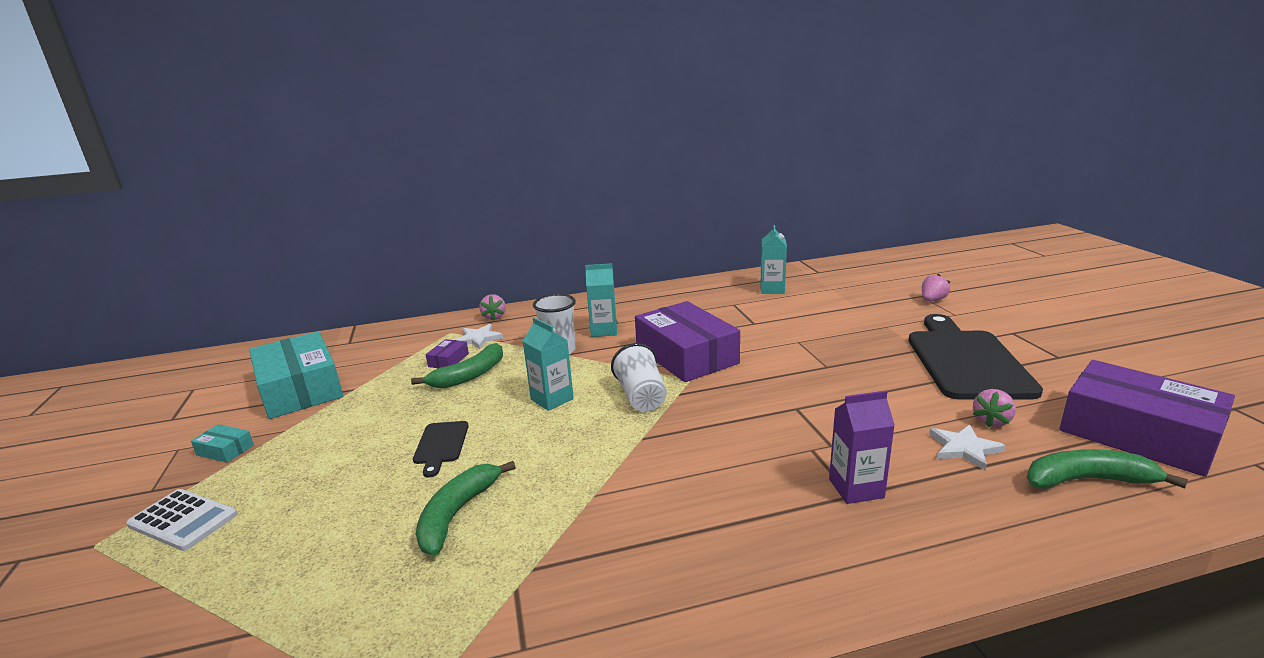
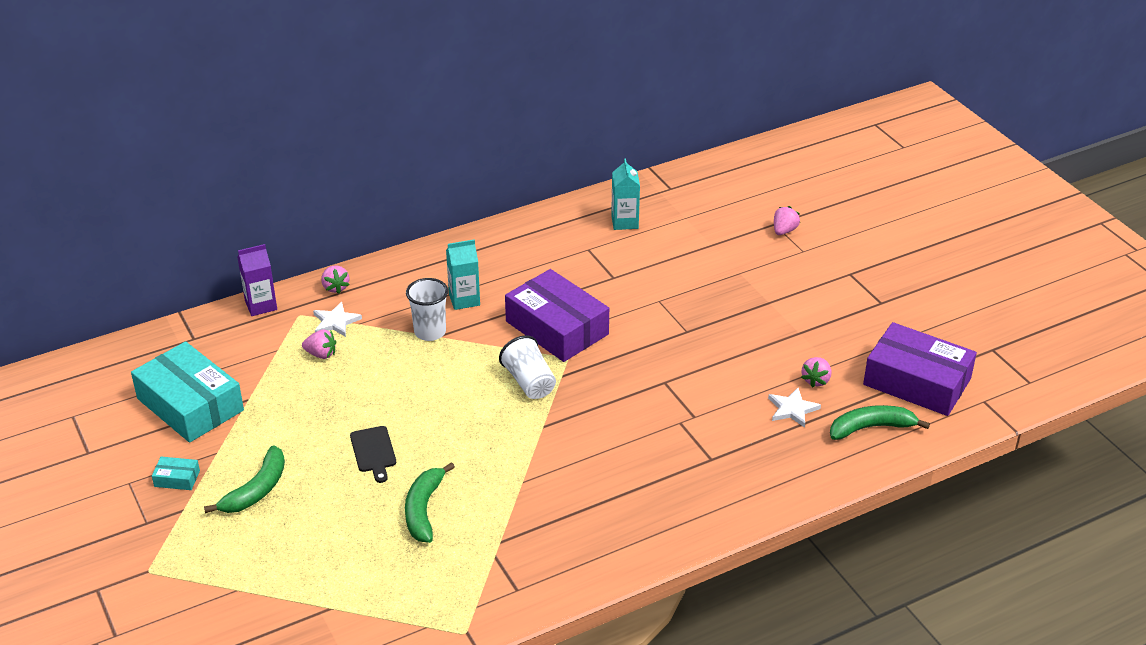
camera: 15 degrees left, 15 degrees up
white calculator [126,489,237,551] -> none
green banana [411,343,503,388] -> green banana moved to [204,445,285,513]
purple box [425,339,469,368] -> pink strawberry [302,329,336,359]
turquoise carton [523,317,574,411] -> none
purple carton [829,391,895,504] -> purple carton moved to [237,244,277,316]
black cutting board [909,314,1043,400] -> none

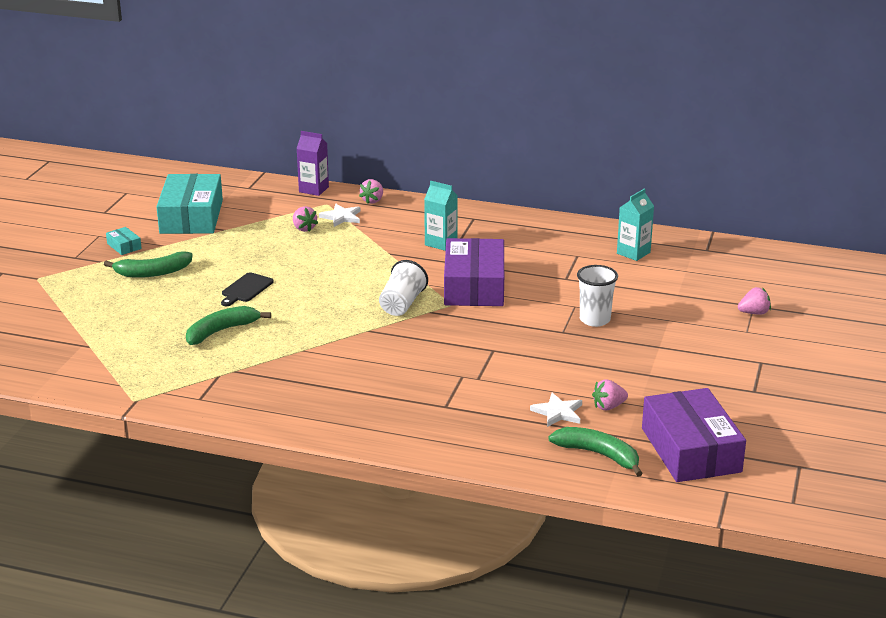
camera: 45 degrees right, 10 degrees down
white cup [406,278,448,341] -> white cup moved to [577,265,618,327]

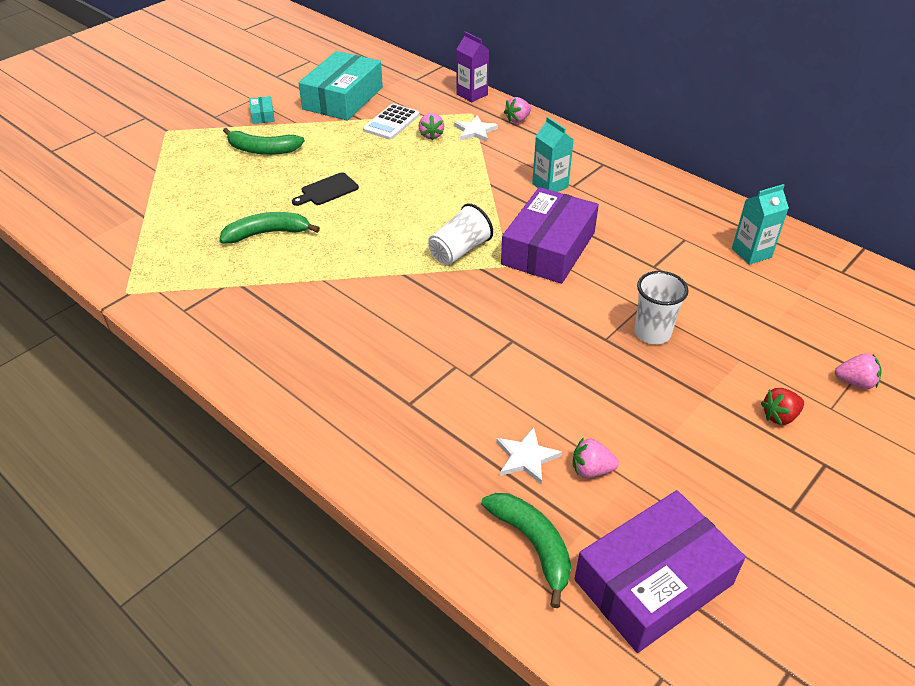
camera: 25 degrees right, 15 degrees up
purple box [642,388,746,482] -> purple box turned 45 degrees clockwise [575,490,746,653]
none -> white calculator [363,104,420,140]
none -> red strawberry [761,388,804,425]

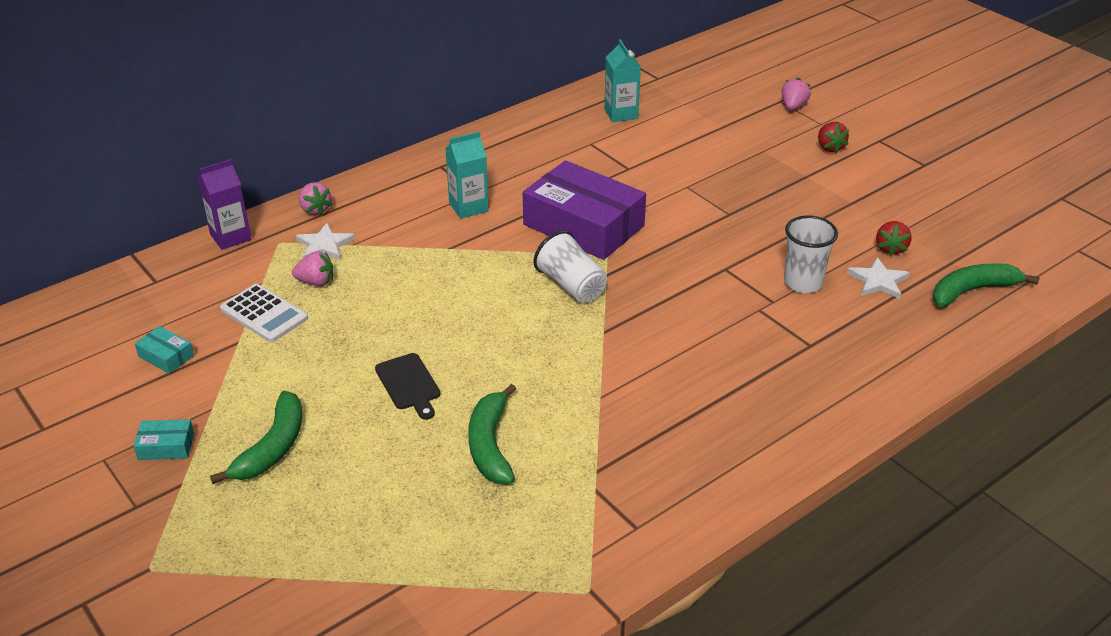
camera: 80 degrees left, 5 degrees down
turquoise box [298,51,383,121] -> turquoise box [135,326,194,374], size x0.40
pink strawberry [573,437,619,478] -> red strawberry [876,221,912,256]
purple box [575,490,746,653] -> none
white cup [634,271,689,344] -> white cup moved to [784,215,838,293]

